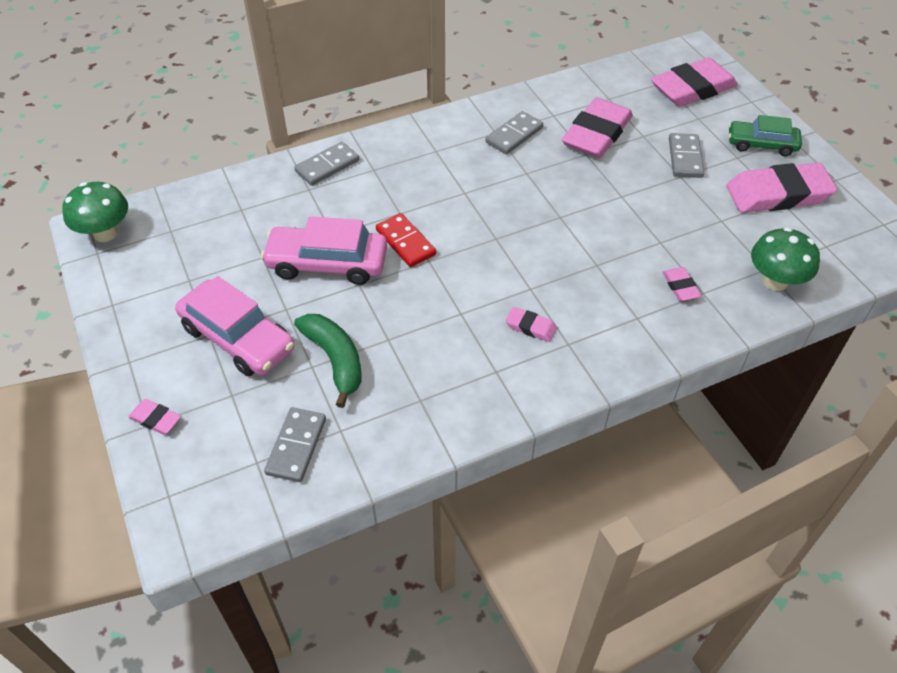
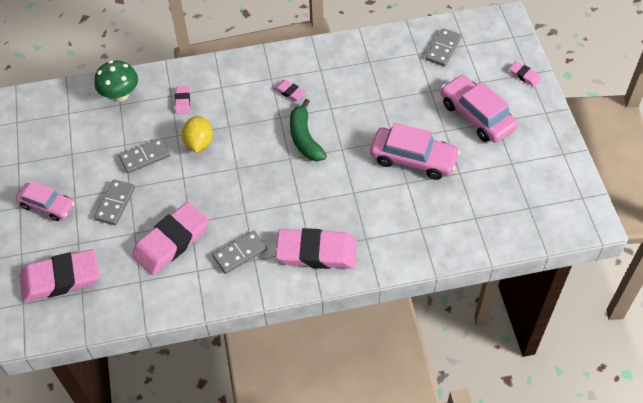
camera: 165 degrees left, 5 degrees up
green mushroom [62,182,128,242] -> none
grey domino [294,142,359,186] -> grey domino moved to [119,138,170,174]
green banana [294,314,362,408] -> green banana moved to [290,99,327,161]
red domino [376,213,436,267] -> none
pink eraser [726,163,837,213] -> pink eraser moved to [276,228,357,269]
green car [728,115,802,156] -> pink car [16,181,75,221]
none -> yellow lemon [182,116,213,153]

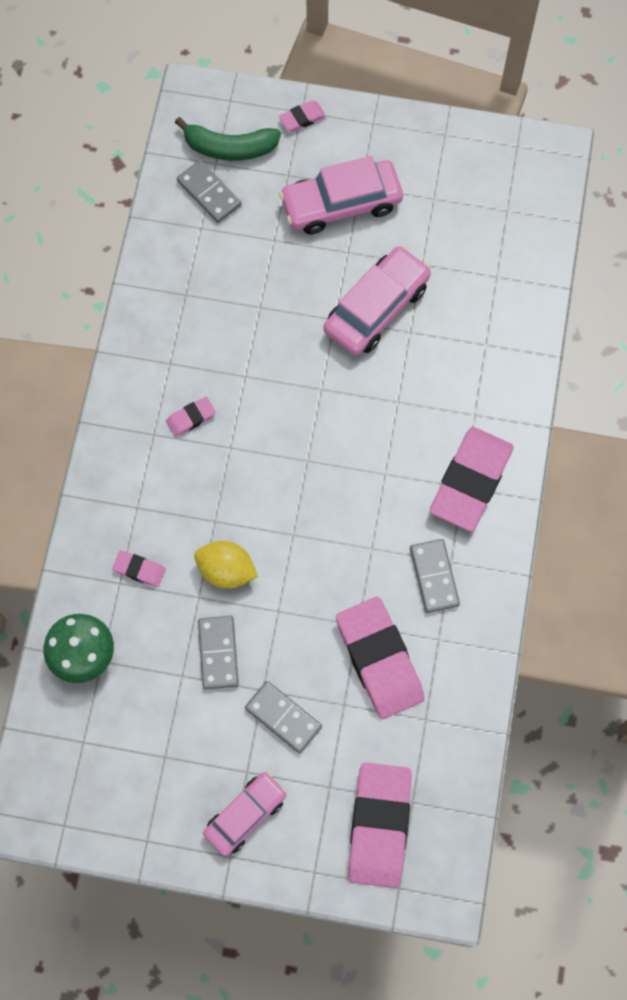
camera: 70 degrees left, 15 degrees up
green banana [290,99,327,161] -> green banana moved to [175,117,281,161]

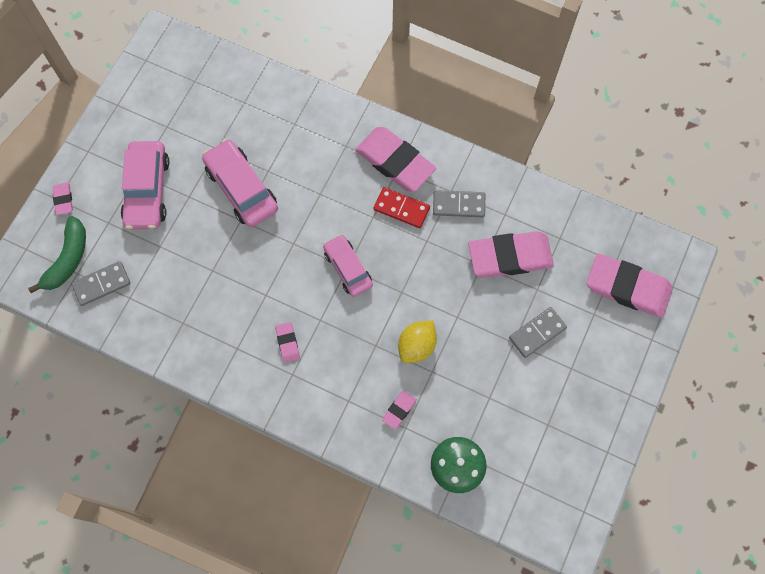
camera: 75 degrees left, 0 degrees up
grey domino [198,615,239,690] -> none
pink car [203,772,287,856] -> pink car moved to [323,234,373,297]
none -> red domino [374,187,430,228]

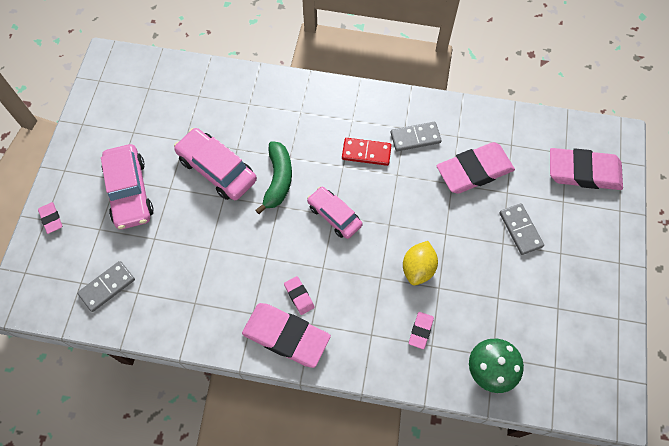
camera: 15 degrees left, 5 degrees down
green banana [28,216,86,293] -> green banana moved to [256,141,292,214]
pink eraser [355,127,436,192] -> pink eraser moved to [242,303,331,368]
grey domino [509,307,567,358] -> grey domino turned 60 degrees counterclockwise [499,203,544,255]

